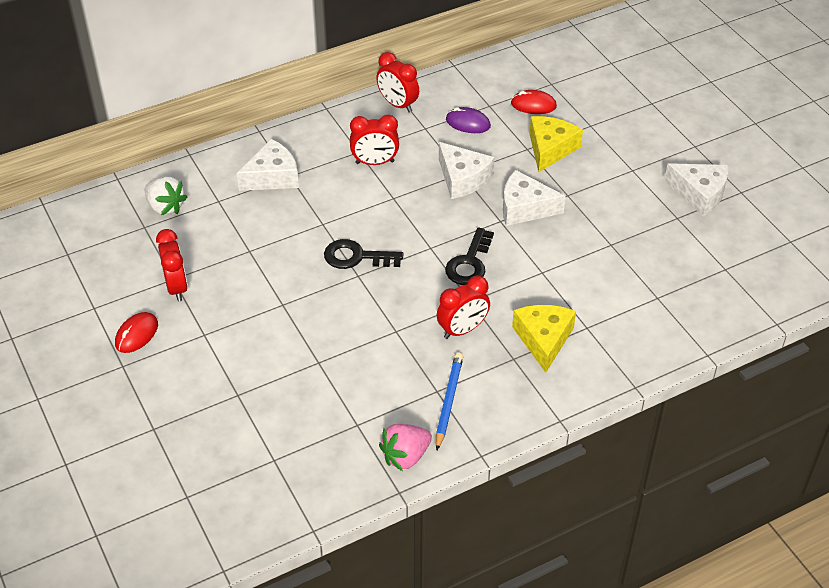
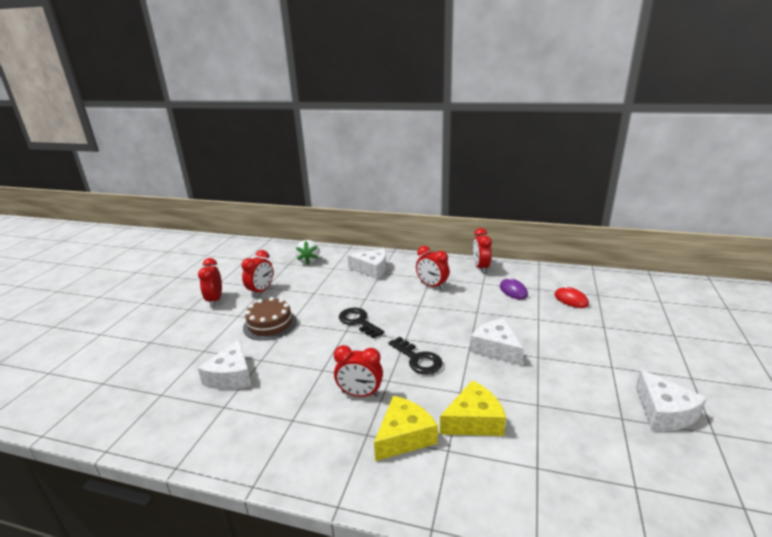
camera: 45 degrees right, 20 degrees down
red mouse [115,312,158,353] -> red clock [198,258,222,307]
pink strawberry [379,424,432,471] -> none
blue pencil [436,353,463,450] -> none
white cheese [439,142,494,199] -> white cheese moved to [198,339,252,390]
black key [445,227,494,285] -> black key turned 105 degrees counterclockwise [389,337,443,374]
yellow cheese [529,116,583,172] -> yellow cheese moved to [440,380,506,436]
none -> brown cake [243,297,297,341]

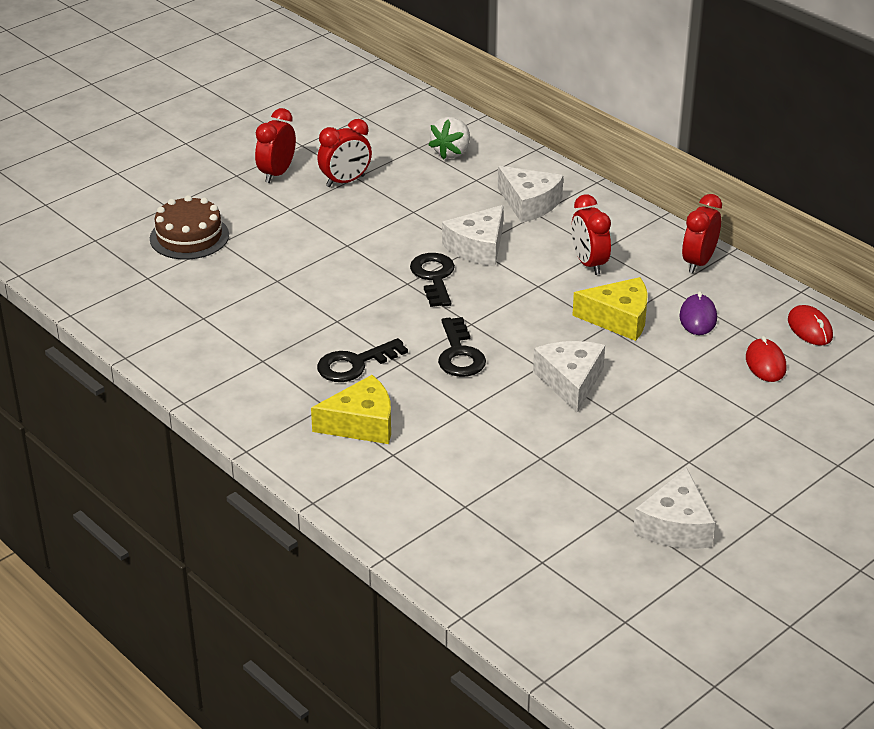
camera: 30 degrees right, 10 degrees up
white cheese [198,339,252,390] -> white cheese moved to [442,205,503,266]
brown cake [243,297,297,341] -> brown cake moved to [150,195,229,260]
red clock [334,345,383,397] -> black key [317,338,408,382]
yellow cheese [440,380,506,436] -> yellow cheese moved to [572,277,648,341]
none -> red mouse [788,305,833,346]

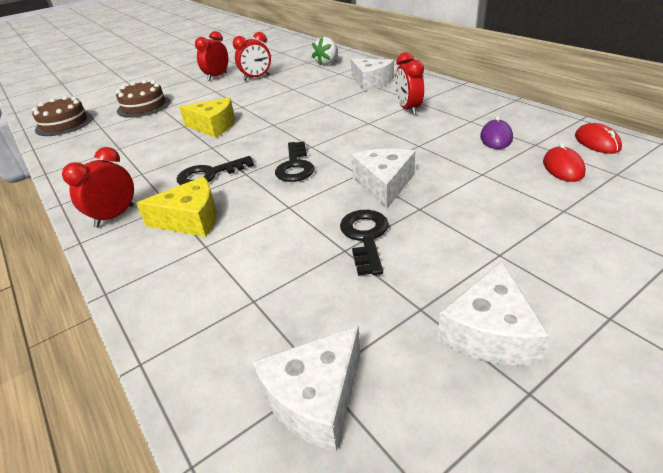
camera: 10 degrees right, 0 degrees up
black key [410,253,455,307] -> black key moved to [340,210,389,276]
white cheese [442,205,503,266] -> white cheese moved to [253,325,360,452]
yellow cheese [572,277,648,341] -> yellow cheese moved to [179,97,235,138]
red clock [682,194,722,273] -> red clock moved to [62,147,134,228]
none -> brown cake [32,96,93,136]

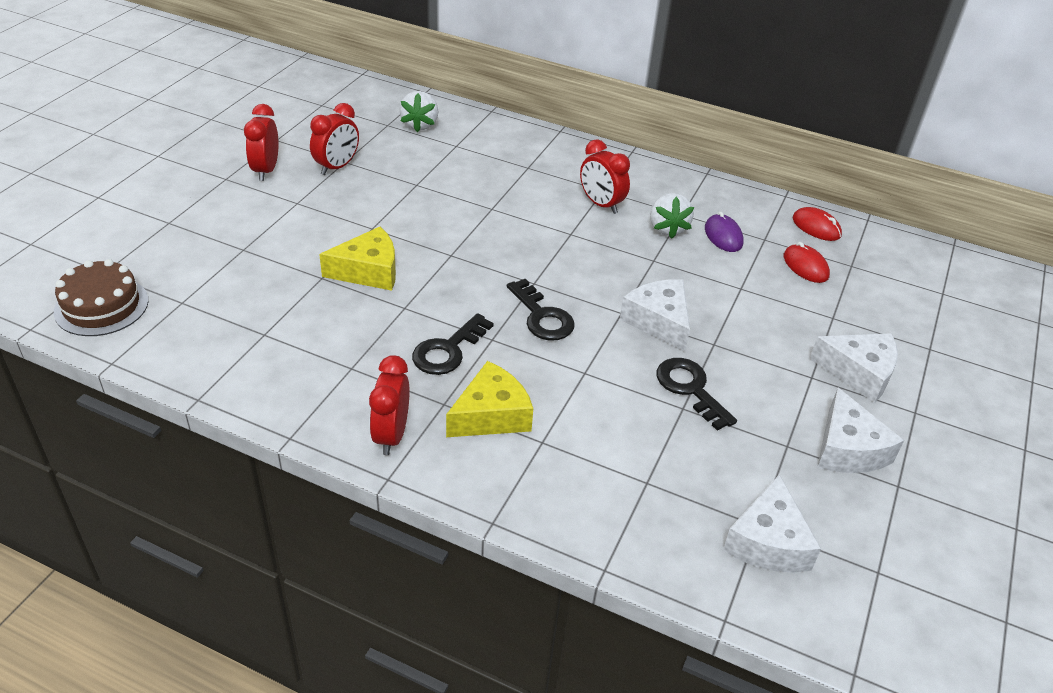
camera: 35 degrees left, 5 degrees up
brown cake [116,80,170,118] -> none
white cheese [351,58,394,91] -> white cheese moved to [810,333,898,403]
none -> white strawberry [650,193,694,239]

